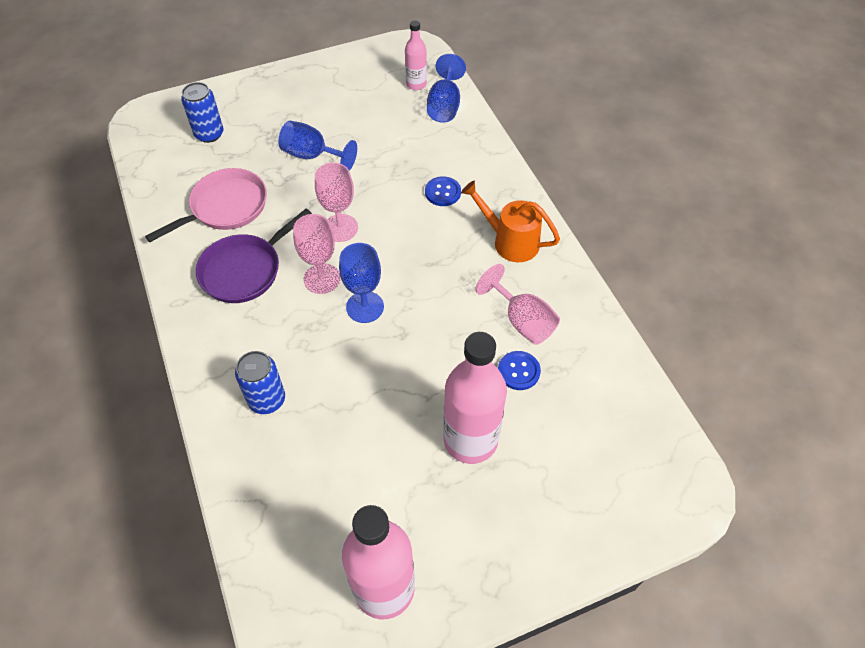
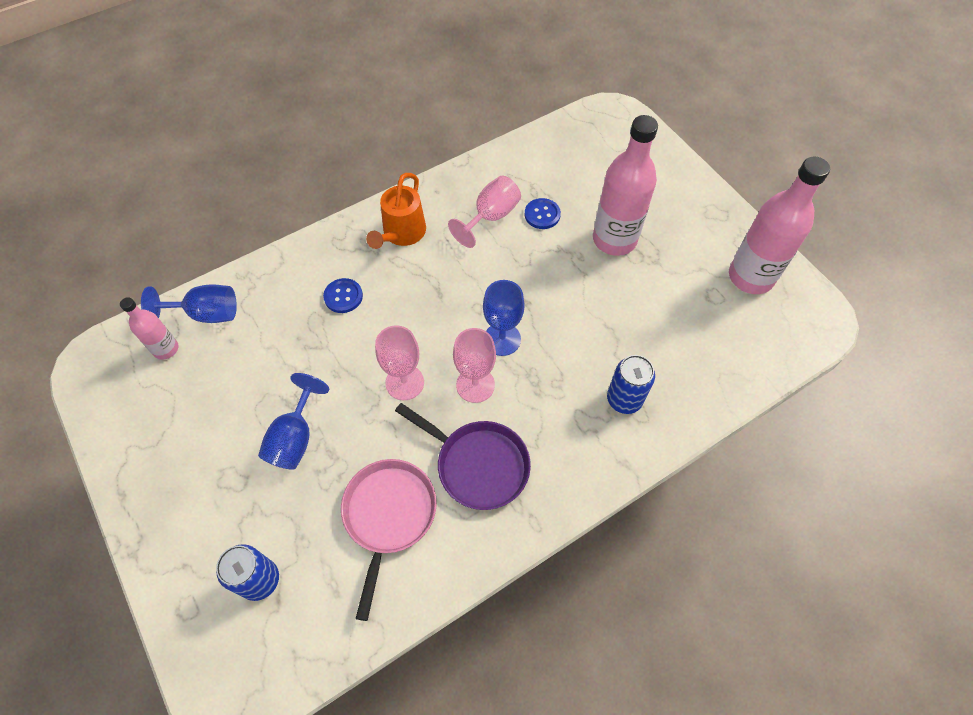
camera: 100 degrees left, 5 degrees up
pink pan [145,168,267,242] -> pink pan turned 60 degrees clockwise [341,459,437,621]

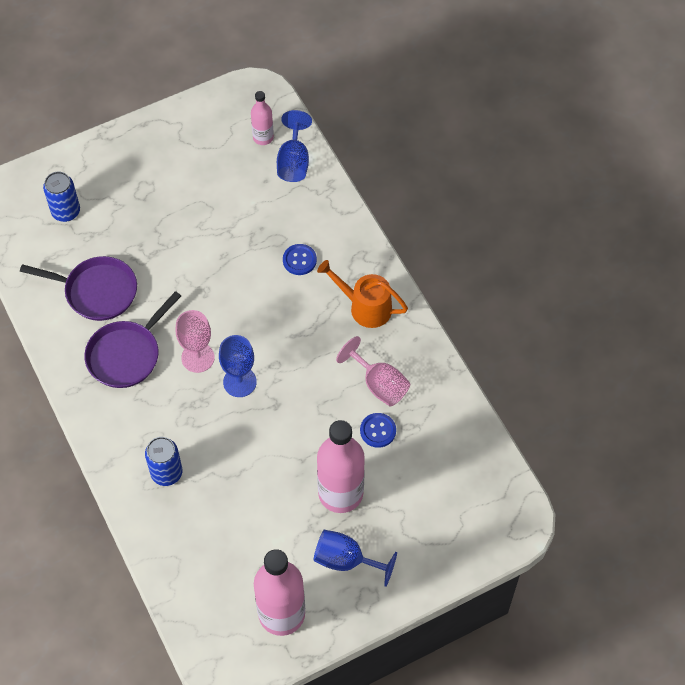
camera: 95 degrees right, 0 degrees up
blue goblet [258,373,329,470] -> blue goblet moved to [313,530,397,587]
pink pan [341,459,437,621] -> purple pan [20,256,137,321]
pink goblet [375,325,424,400] -> none

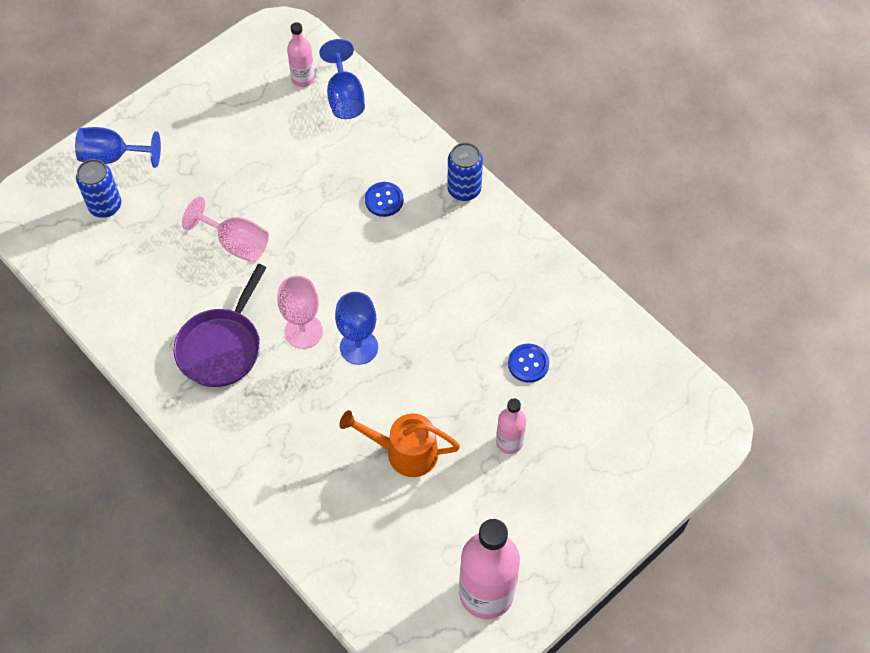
camera: 15 degrees left, 0 degrees up
purple pan [20,256,137,321] -> none
blue can [145,437,183,486] -> blue can moved to [447,142,483,201]
blue goblet [313,530,397,587] -> blue goblet moved to [75,127,161,168]
orange watering can [317,260,408,328] -> orange watering can moved to [340,410,460,477]
pink bottle [317,420,365,513] -> pink bottle [496,398,526,454], size x0.52
pink goblet [336,336,410,407] -> pink goblet moved to [182,196,269,262]

